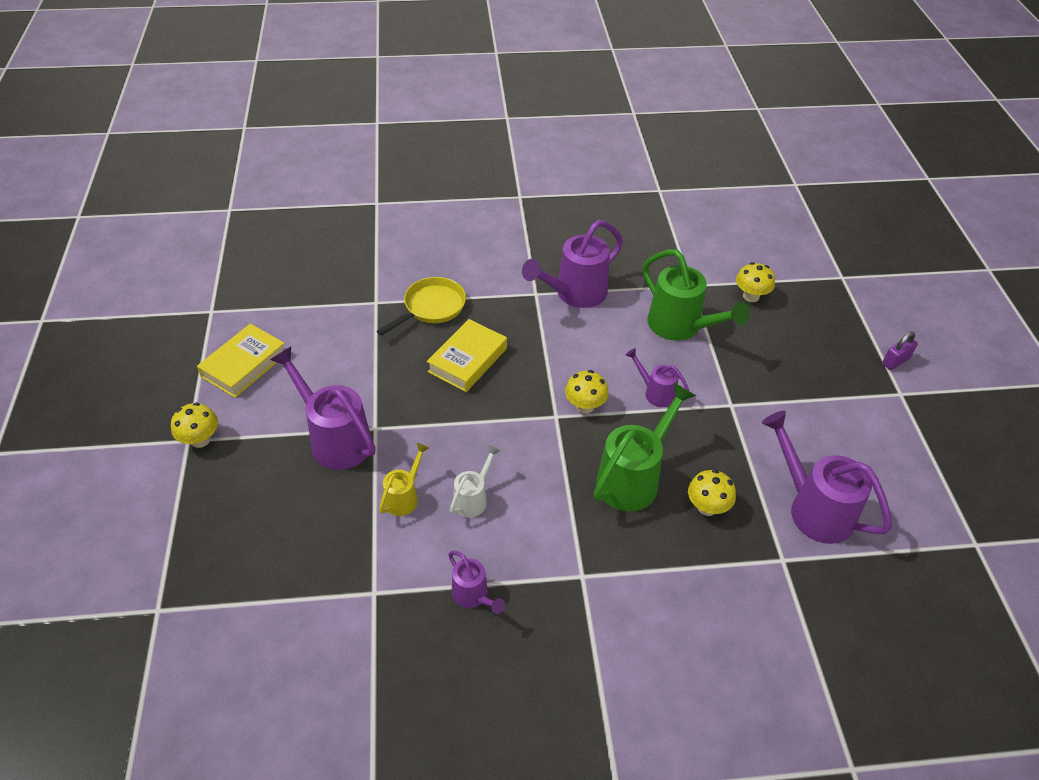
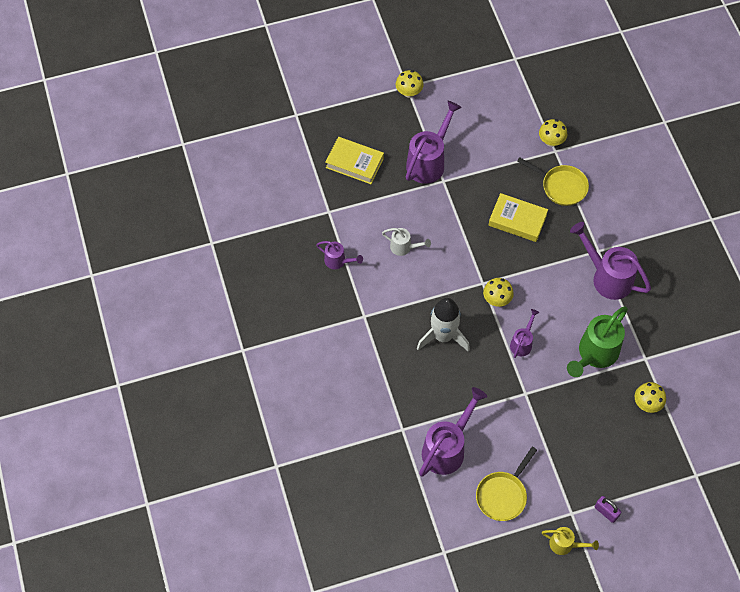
camera: 80 degrees right, 15 degrees up
yellow book [197,324,285,398] -> yellow book moved to [325,137,384,184]
yellow watering can [379,443,429,516] -> yellow watering can moved to [542,527,599,555]
purple watering can [448,551,505,614] -> purple watering can turned 105 degrees counterclockwise [316,241,363,269]
green watering can [594,383,696,512] -> white rocket [417,298,470,352]
yellow mushroom [688,469,736,516] -> yellow mushroom moved to [539,119,568,147]
none -> yellow pan [476,447,537,521]

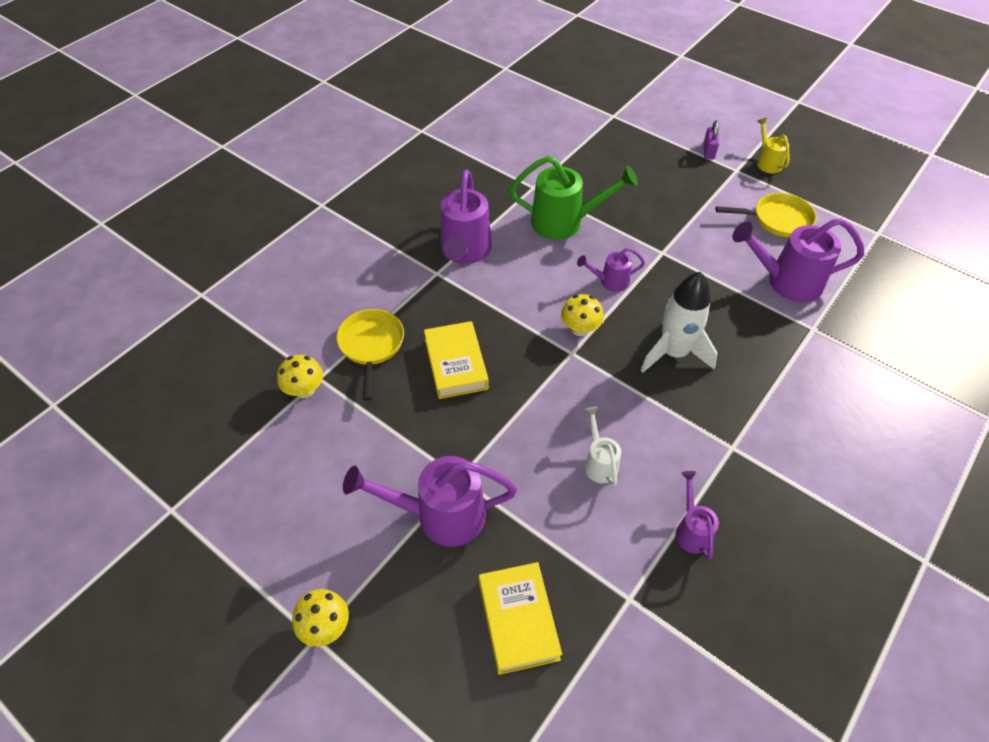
camera: 125 degrees left, 10 degrees down
yellow mushroom [635,382,666,413] -> none

